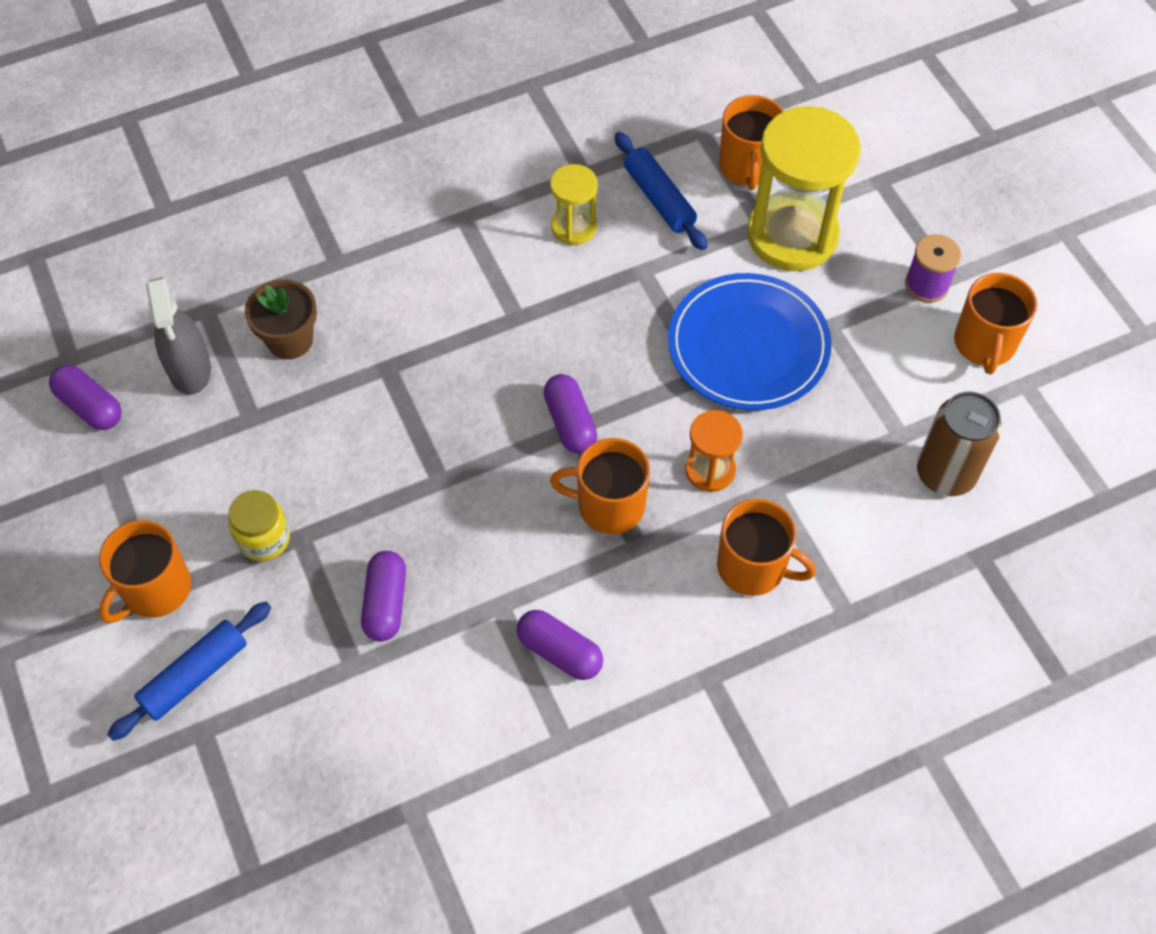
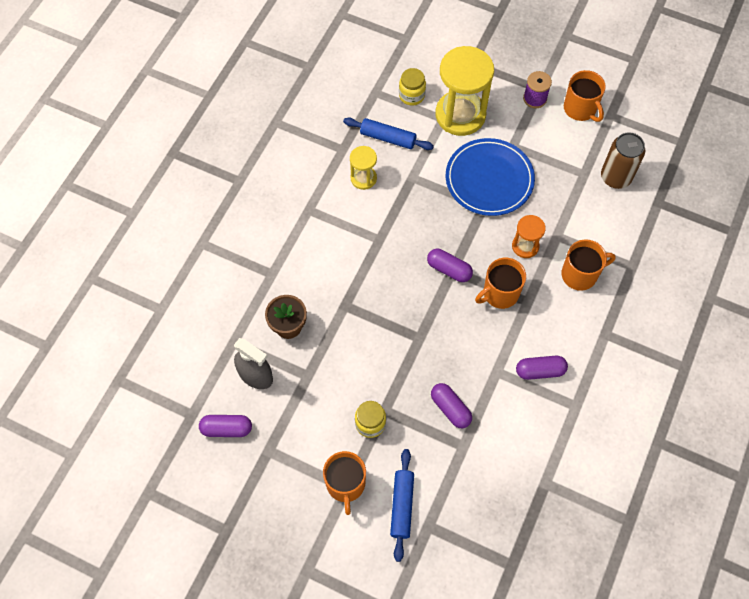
camera: 40 degrees left, 5 degrees up
orange mug [719,95,784,190] -> yellow jar [399,68,426,106]

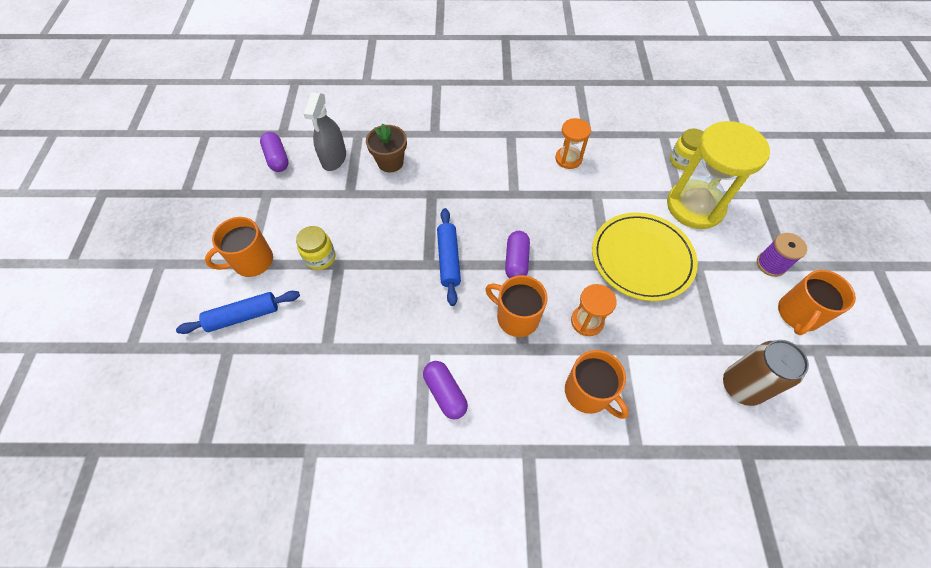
camera: 65 degrees right, 5 degrees down
blue rolling pin [343,118,434,150] -> blue rolling pin moved to [437,208,461,306]
yellow hourglass [350,146,377,190] -> orange hourglass [555,118,591,169]
purple capsule [431,383,472,428] -> none
blue plate [446,138,535,216] -> yellow plate [592,213,698,301]

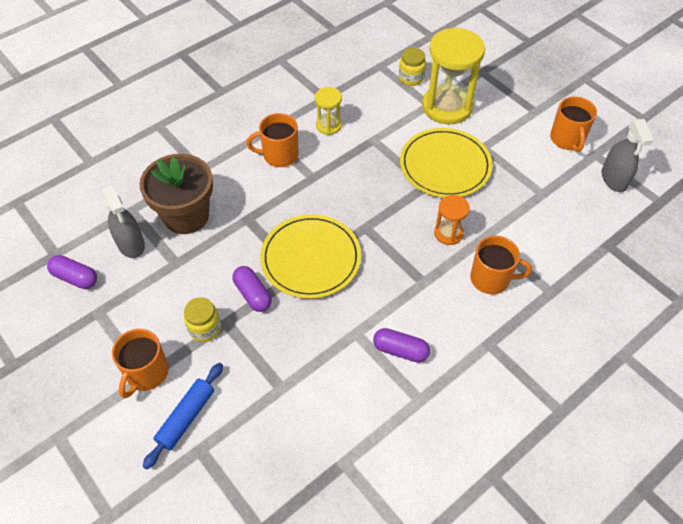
camera: 40 degrees left, 5 degrees down
brown flower pot [366,124,407,172] -> brown flower pot [139,154,213,234], size x1.65
blue rolling pin [437,208,461,306] -> yellow plate [260,214,361,299]
orange mug [485,275,548,337] -> orange mug moved to [247,113,299,167]
purple capsule [505,231,530,278] -> purple capsule moved to [232,266,272,312]
orange hourglass [555,118,591,169] -> yellow hourglass [315,87,342,135]
brown can [723,340,809,406] -> none
purple spool [757,233,807,277] -> none
none -> grey spray bottle [602,119,654,192]

